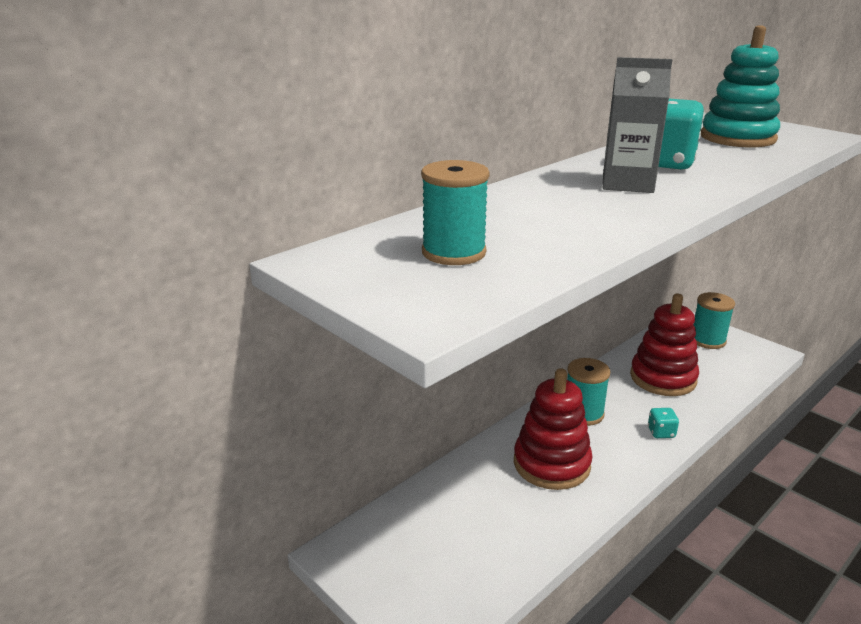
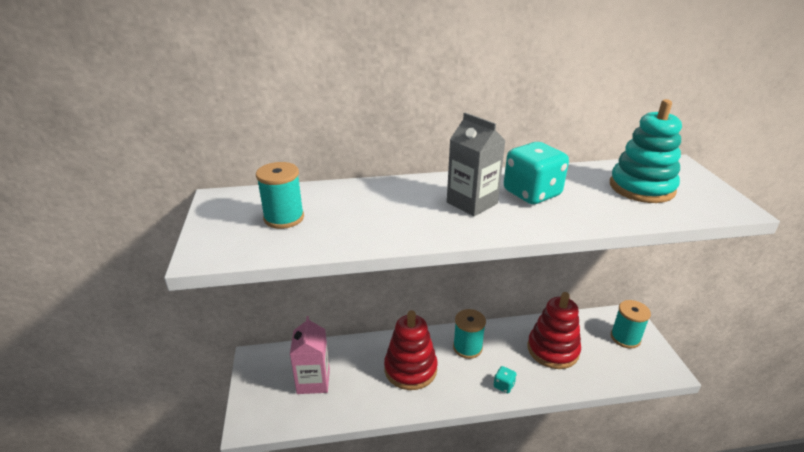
camera: 35 degrees right, 5 degrees up
none -> pink carton [290,316,330,394]

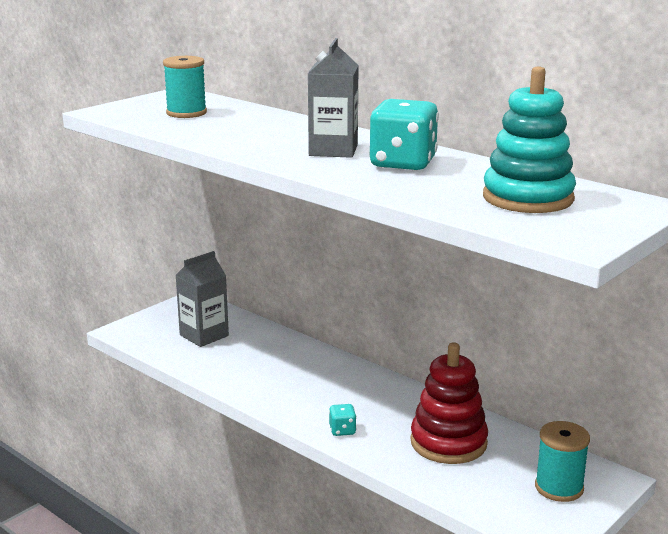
camera: 50 degrees right, 10 degrees down
pink carton [290,316,330,394] -> grey carton [175,251,229,347]
red stacking toy [384,310,438,390] -> none
turquoise spool [453,309,486,359] -> none

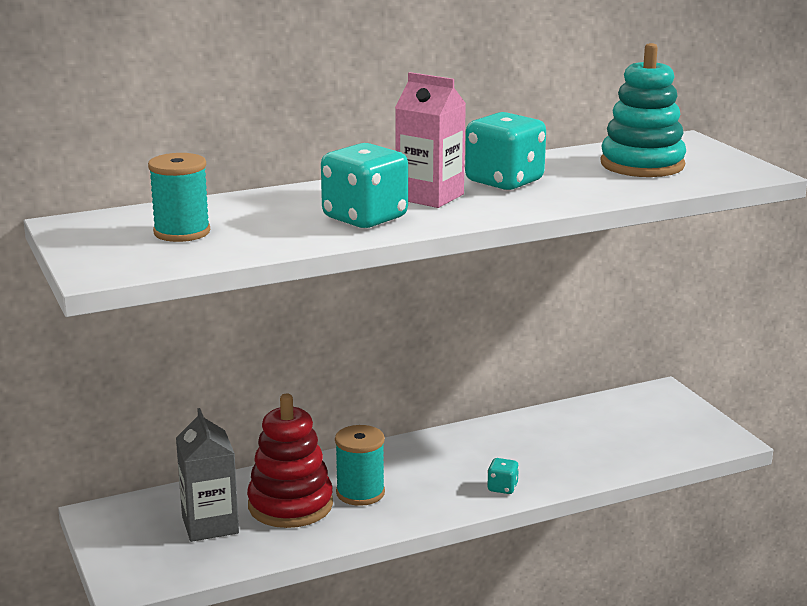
camera: 65 degrees left, 0 degrees up
grey carton [308,38,358,158] -> pink carton [395,72,466,208]
red stacking toy [410,342,488,464] -> red stacking toy moved to [247,394,333,528]
turquoise spool [535,421,590,502] -> turquoise spool moved to [335,425,385,506]
none -> turquoise dice [321,143,408,228]

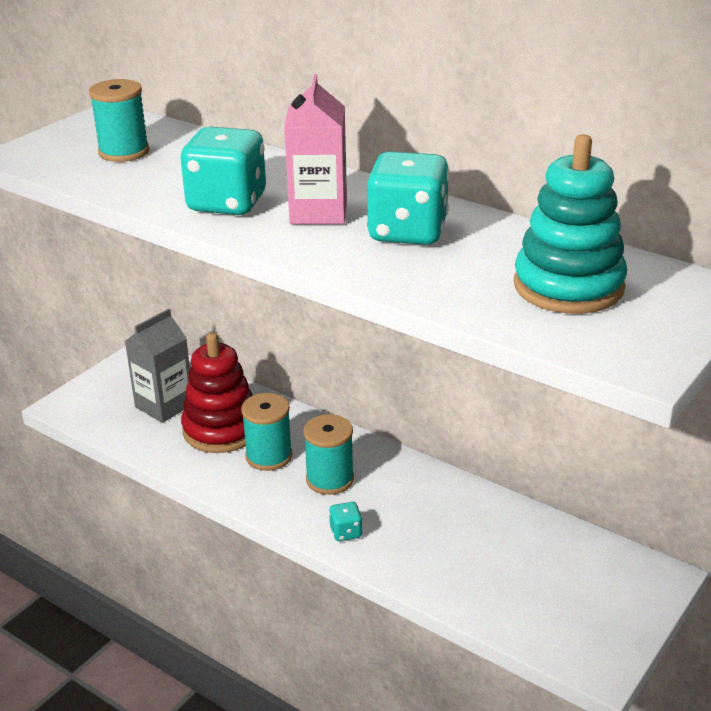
camera: 60 degrees right, 10 degrees up
none -> turquoise spool [303,414,354,495]

